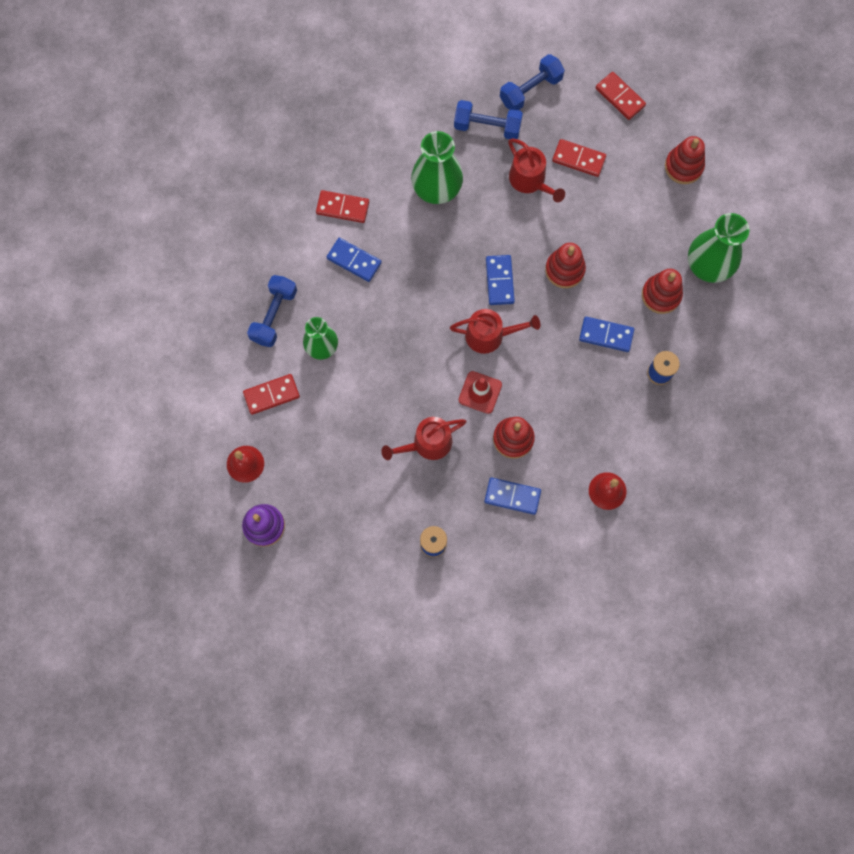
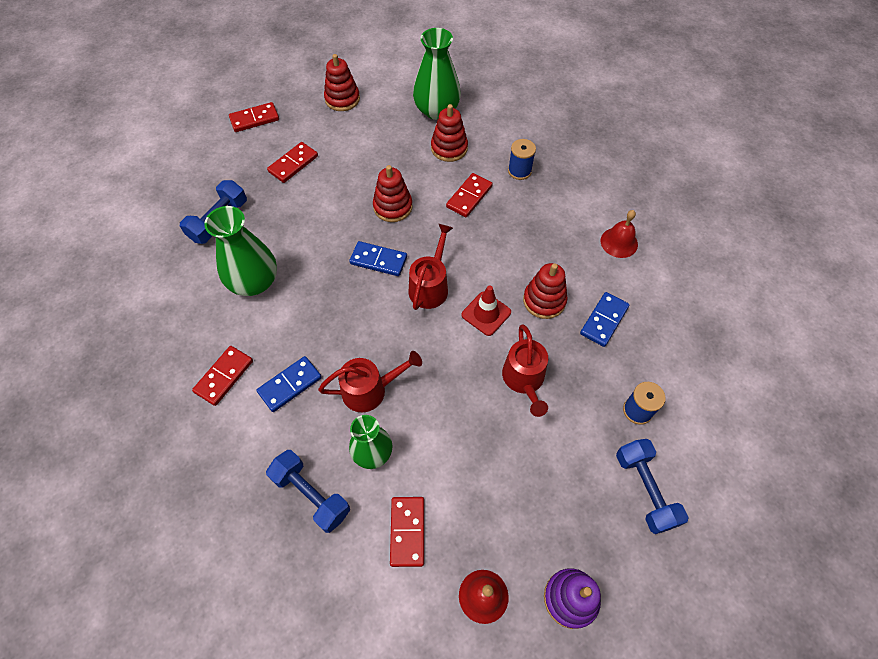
camera: 70 degrees left, 15 degrees down
blue dumbbell [500,54,565,110] -> blue dumbbell moved to [616,439,689,534]
red watering can [508,138,565,202] -> red watering can moved to [318,351,422,412]
blue domino [579,317,634,352] -> red domino [446,173,492,217]

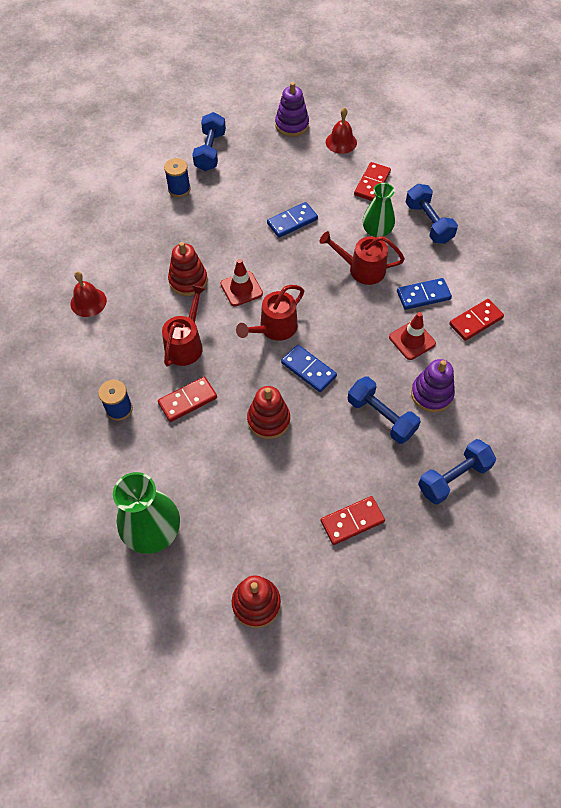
camera: 155 degrees left, 0 degrees up
green vase [204,206,277,296] -> purple stacking toy [411,359,455,412]
red domino [229,102,279,132] -> none
red stacking toy [431,104,468,162] -> none
red watering can [502,325,548,417] -> red watering can moved to [162,285,206,367]
blue domino [580,292,630,347] -> blue domino moved to [267,202,318,238]
none -> blue dumbbell [348,377,421,444]
none -> red traffic cone [389,312,436,360]

